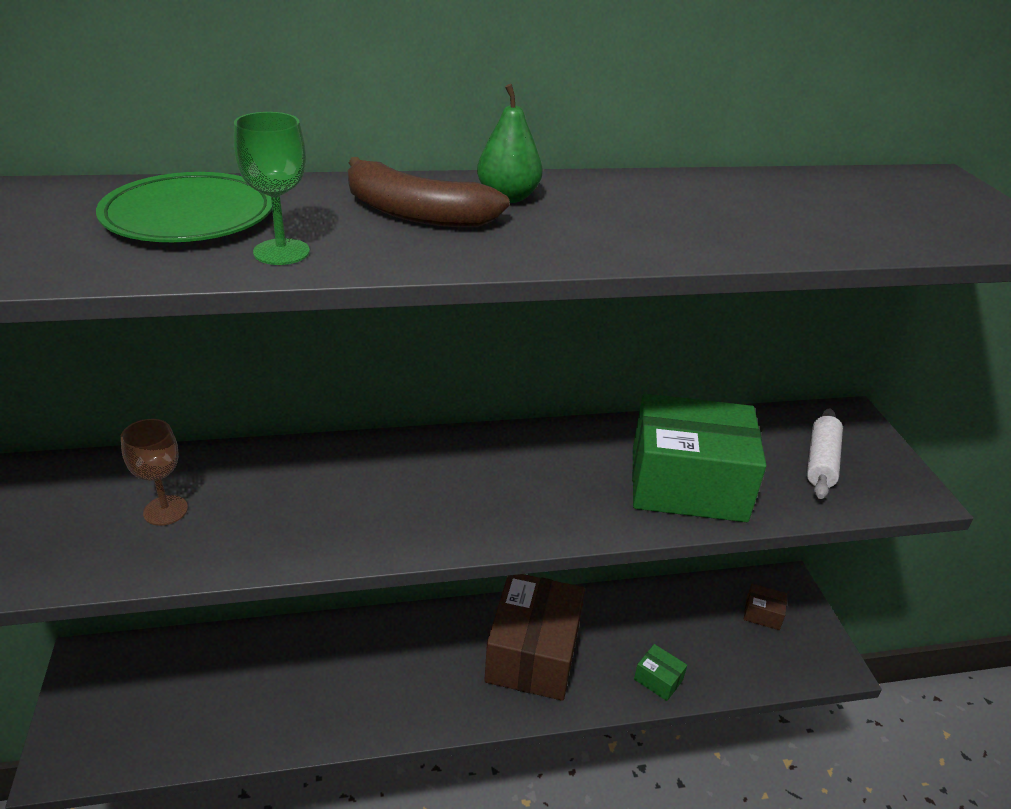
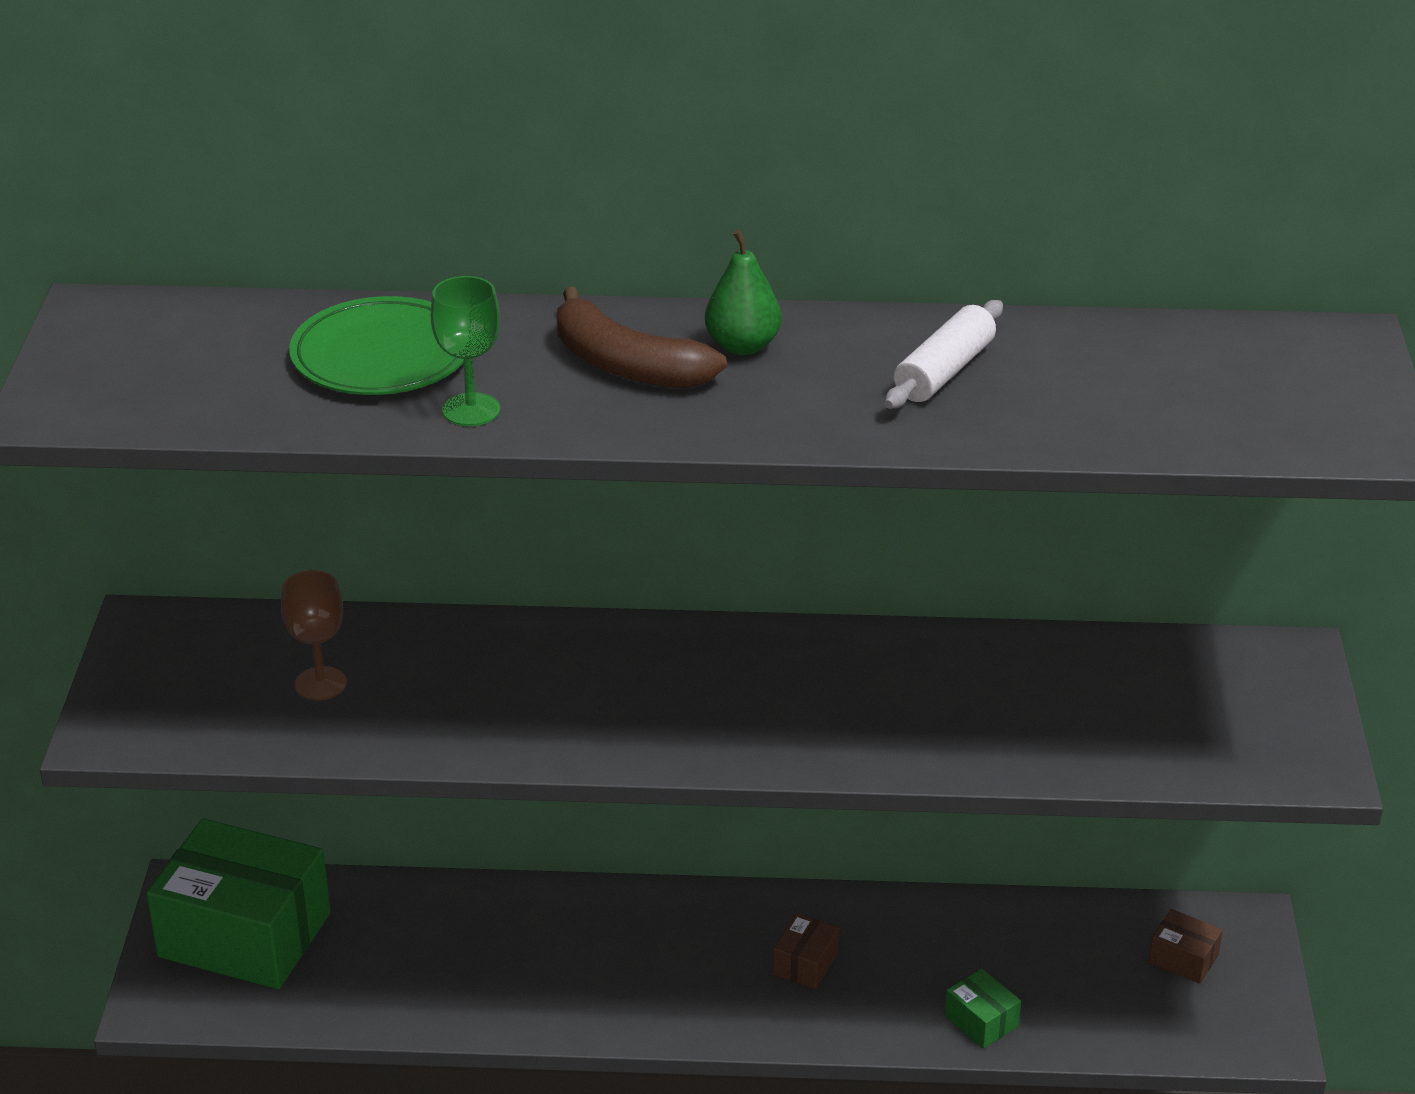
camera: 15 degrees right, 0 degrees up
brown box [484,574,585,701] -> brown box [773,913,839,989], size x0.41
green box [632,394,767,522] -> green box moved to [146,819,331,989]
white rolling pin [807,408,843,499] -> white rolling pin moved to [885,300,1003,409]

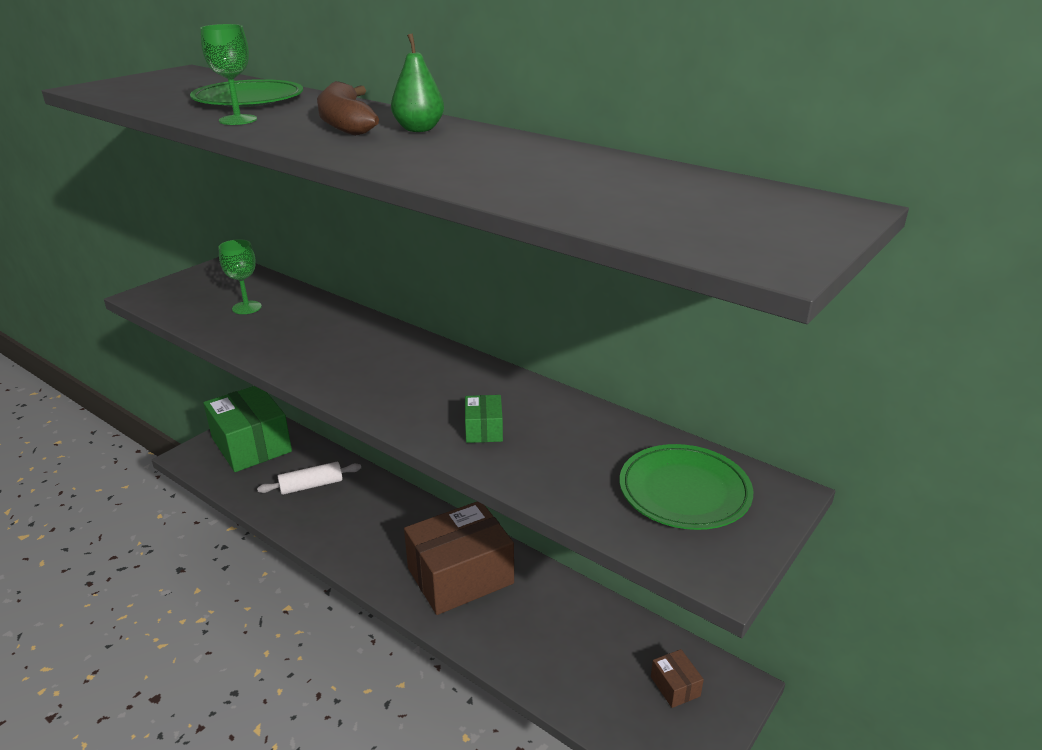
camera: 35 degrees right, 5 degrees down
brown goblet [281,570,347,701] -> green goblet [218,239,262,314]
brown box [773,913,839,989] -> brown box [404,501,514,615], size x2.46
white rolling pin [885,300,1003,409] -> white rolling pin moved to [257,462,361,495]
green box [945,969,1021,1049] -> green box moved to [465,395,503,443]
none -> green plate [620,444,753,530]

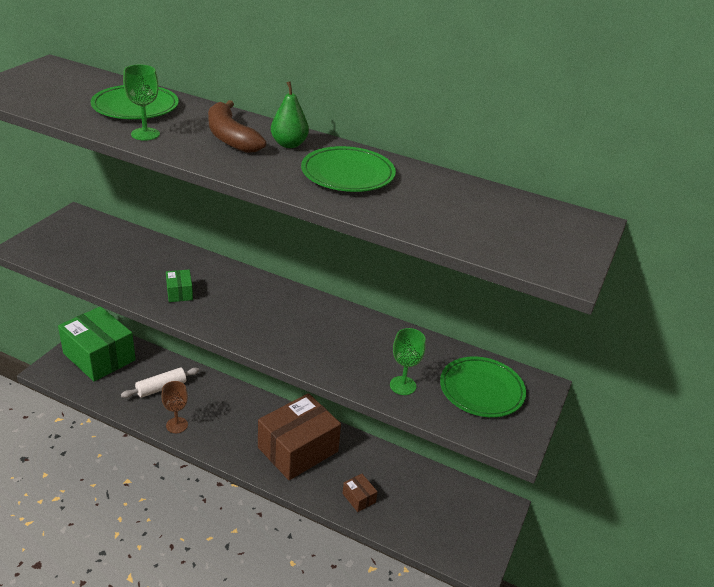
camera: 15 degrees left, 5 degrees up
green goblet [218,239,262,314] -> green goblet moved to [390,328,426,395]
green box [465,395,503,443] -> green box moved to [166,270,193,302]
brown box [651,649,704,708] -> brown box moved to [342,474,378,512]
none -> brown goblet [161,381,188,433]
none -> green plate [301,146,396,192]

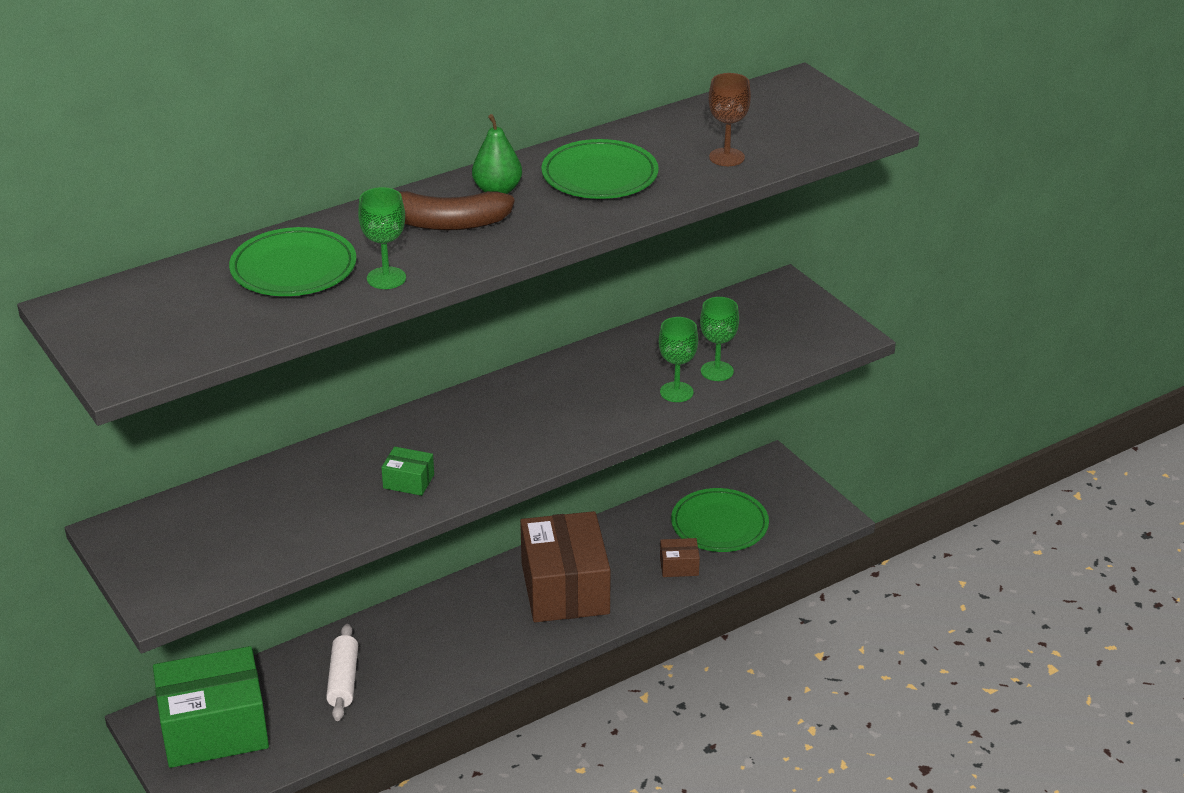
camera: 55 degrees left, 0 degrees up
brown goblet [161,381,188,433] -> brown goblet moved to [709,73,751,166]
green plate [440,357,526,417] -> green plate moved to [671,488,769,552]
none -> green goblet [659,317,698,402]

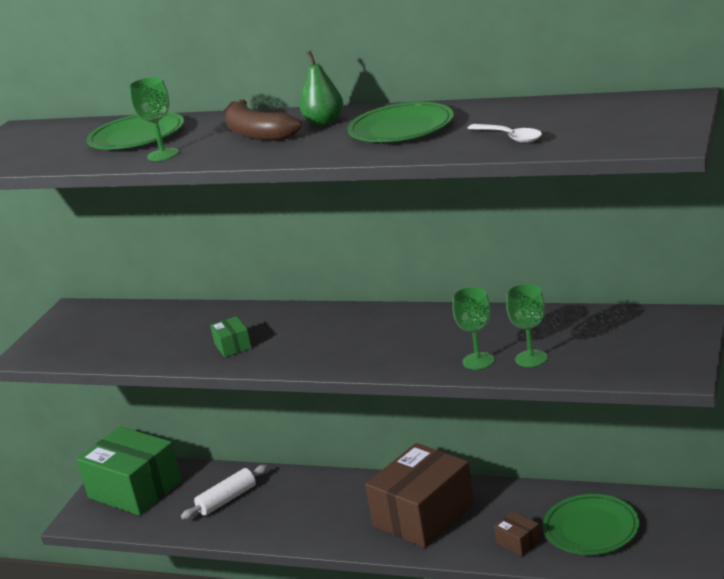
camera: 55 degrees right, 10 degrees down
brown goblet [709,73,751,166] -> white spoon [467,124,542,143]

